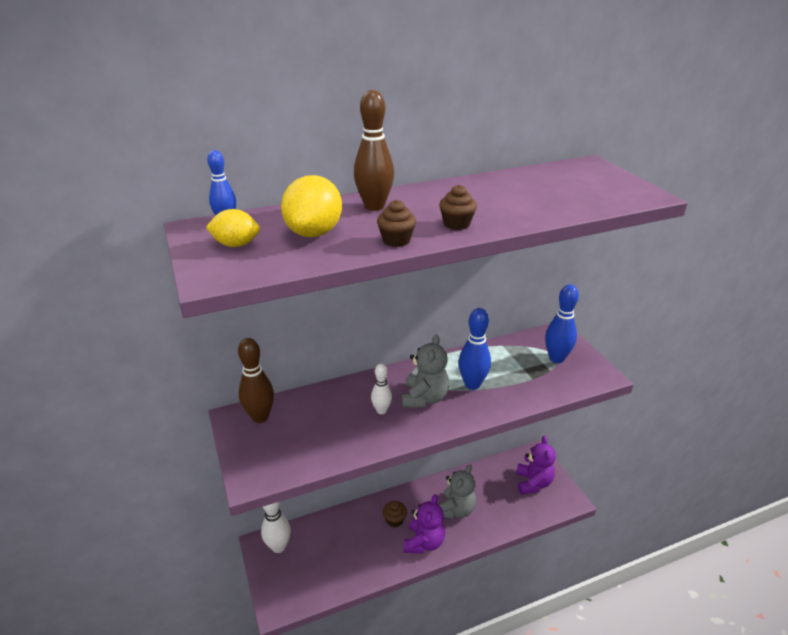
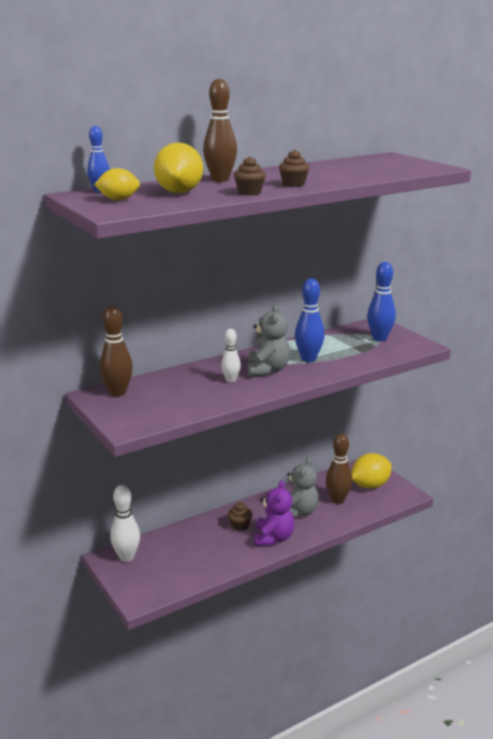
camera: 10 degrees left, 10 degrees down
purple teddy bear [516,436,556,494] -> yellow lemon [351,453,392,489]
none -> brown bowling pin [326,433,352,504]

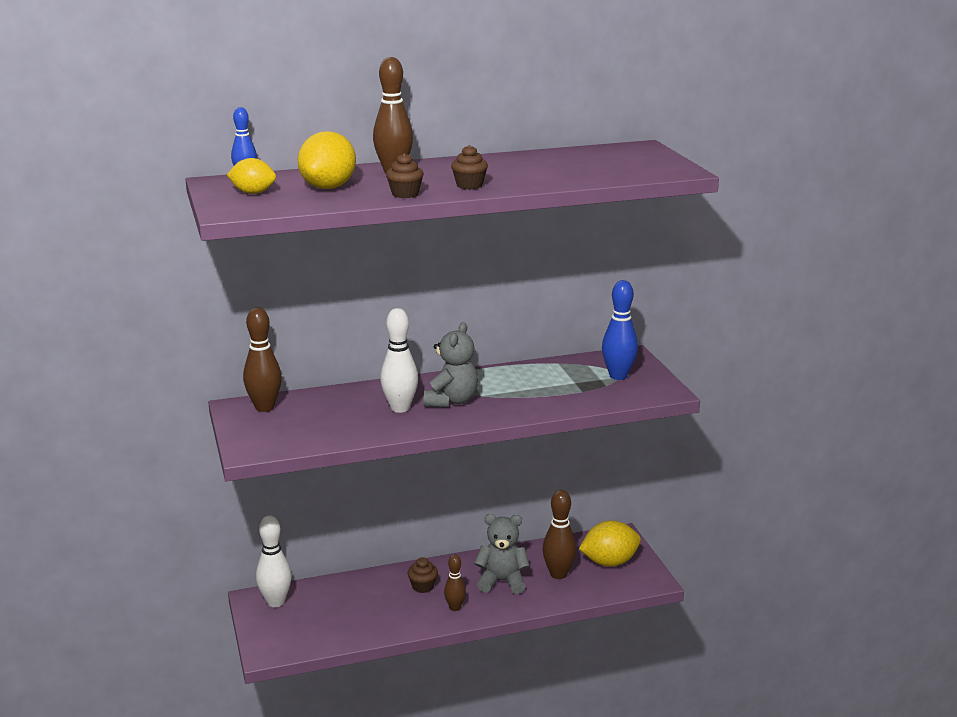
camera: 15 degrees right, 0 degrees up
white bowling pin [221,329,241,383] -> white bowling pin [380,308,418,413], size x1.61
purple teddy bear [254,480,295,546] -> brown bowling pin [444,554,466,611]
grey teddy bear [287,457,319,518] -> grey teddy bear turned 120 degrees counterclockwise [474,514,530,594]
blue bowling pin [295,278,325,362] -> none

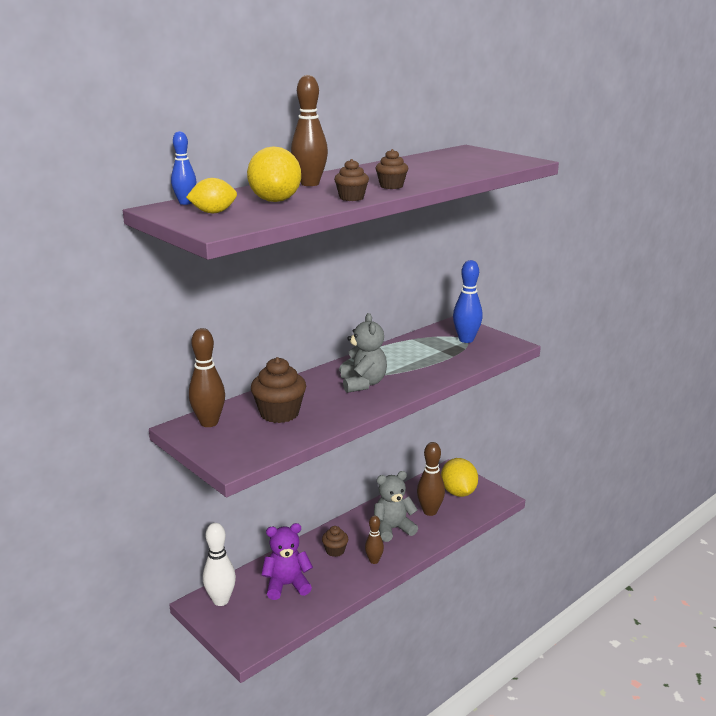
camera: 25 degrees left, 0 degrees up
white bowling pin [380,308,418,413] -> none
yellow lemon [579,521,641,567] -> yellow lemon turned 60 degrees counterclockwise [441,458,478,497]
none -> brown cupcake [251,357,306,423]
none -> purple teddy bear [261,523,313,600]

